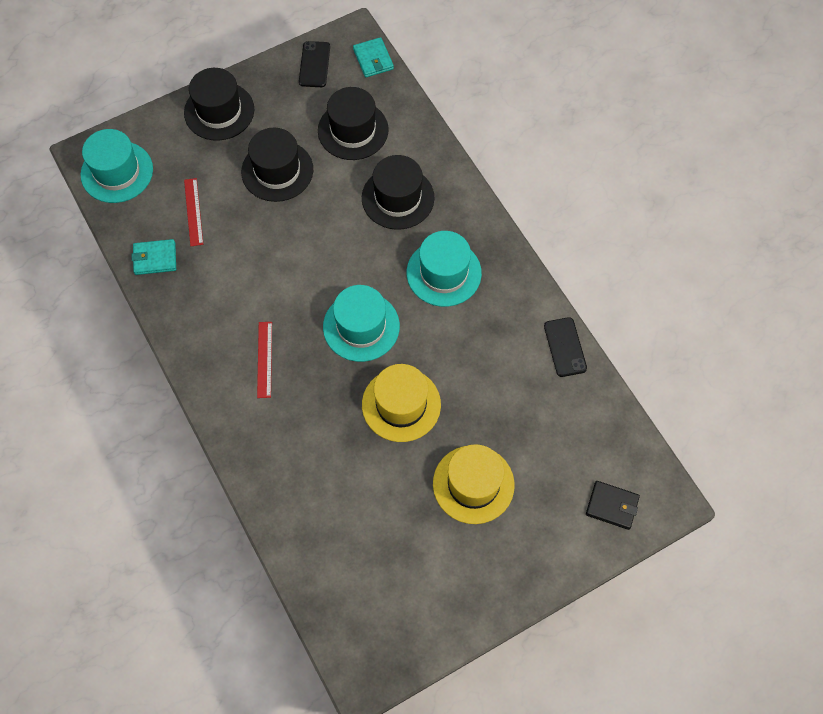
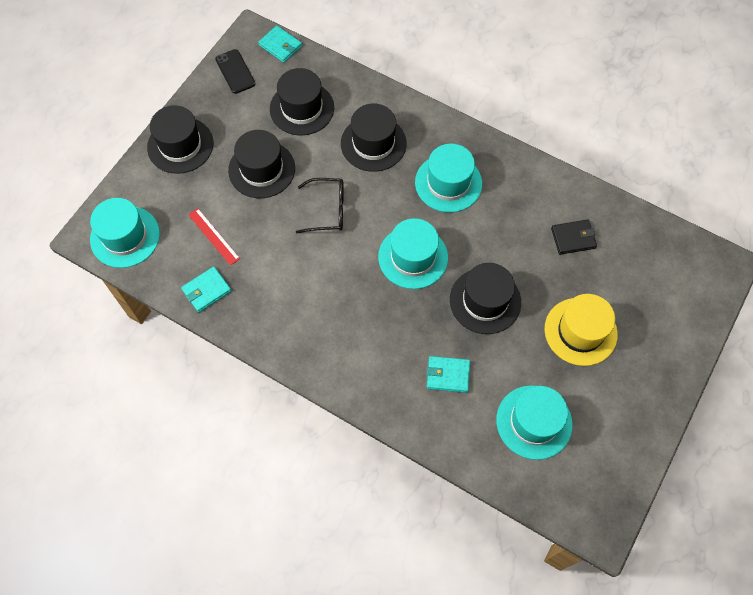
camera: 30 degrees left, 0 degrees up
red ruler [257,322,272,398] -> none
yellow hat [362,364,441,442] -> black hat [450,263,521,334]
black phone [544,317,587,377] -> none
black wallet [586,481,640,530] -> black wallet moved to [551,220,597,255]
none -> black glasses [296,178,344,234]
none -> turquoise wallet [427,356,470,393]
none -> turquoise hat [496,385,573,460]

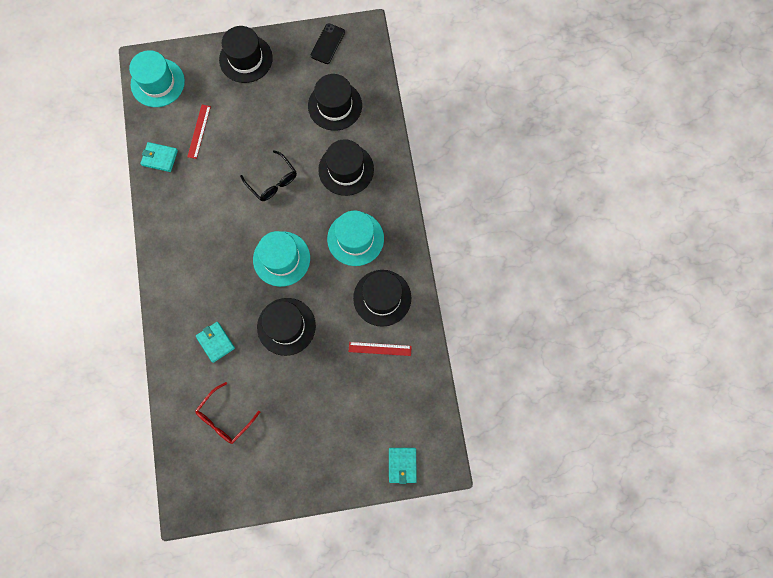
camera: 50 degrees right, 10 degrees up
black hat [228,130,295,198] -> black hat moved to [353,270,411,327]
turquoise wallet [258,26,302,63] -> turquoise wallet moved to [389,448,417,484]
turquoise hat [496,385,573,460] -> red glasses [195,382,260,444]
yellow hat [545,294,618,366] -> none
black wallet [551,220,597,255] -> red ruler [349,342,412,356]

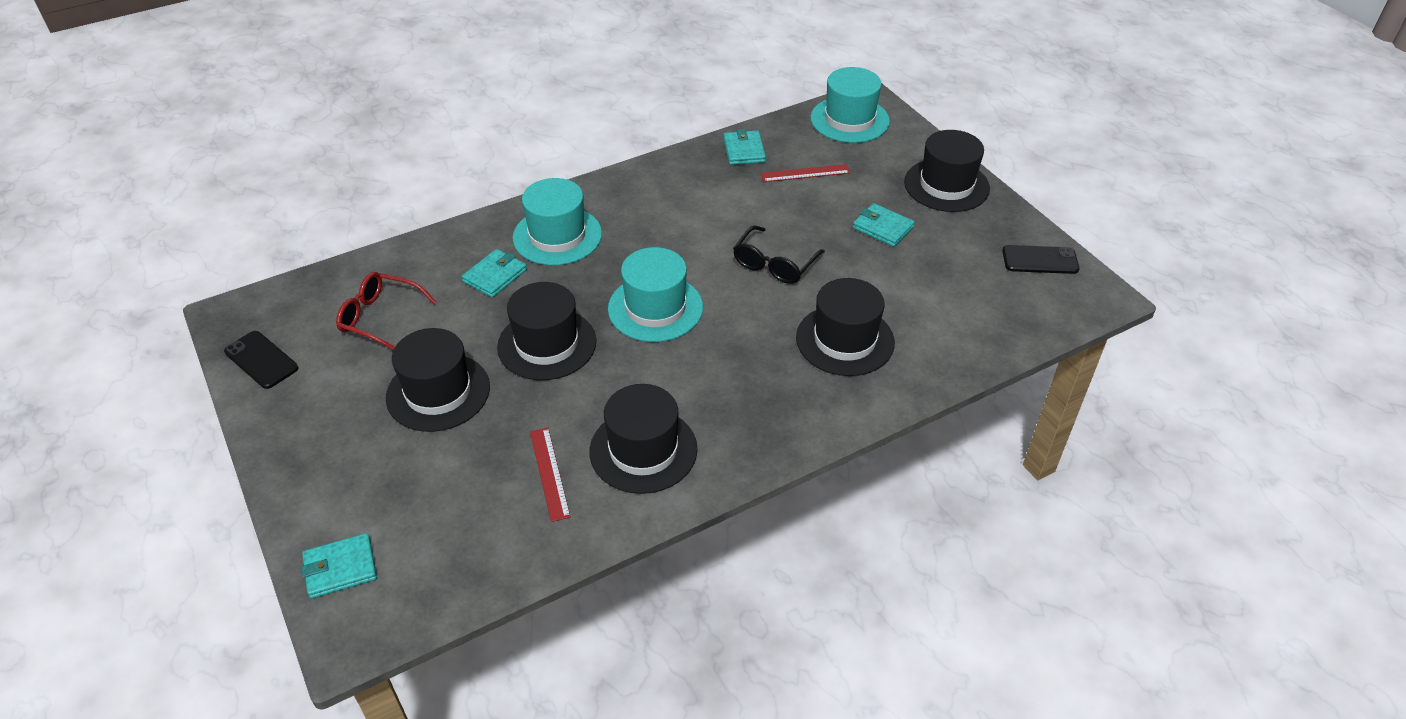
camera: 70 degrees right, 30 degrees down
black hat [308,74,362,131] -> black hat moved to [386,328,490,432]
turquoise hat [327,210,384,266] -> turquoise hat moved to [513,178,602,265]
none -> black phone [224,331,298,389]
none -> turquoise wallet [853,203,915,247]

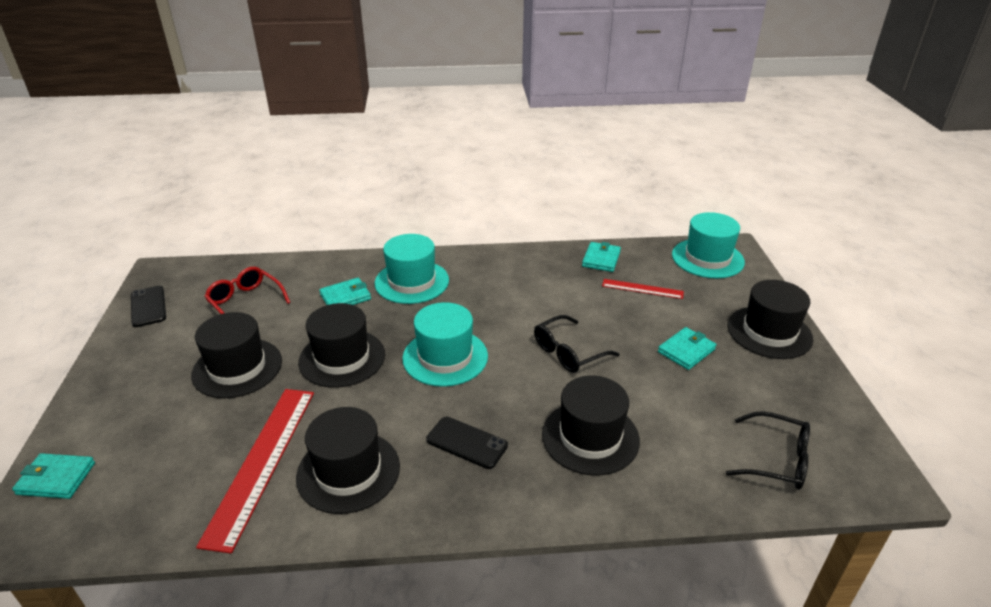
camera: 25 degrees right, 10 degrees down
red ruler [530,428,571,522] -> red ruler [196,389,314,553], size x1.91
turquoise wallet [853,203,915,247] -> turquoise wallet turned 75 degrees clockwise [658,327,716,370]
black phone [1002,245,1079,274] -> black phone moved to [426,417,508,469]
none -> black glasses [726,411,810,490]

